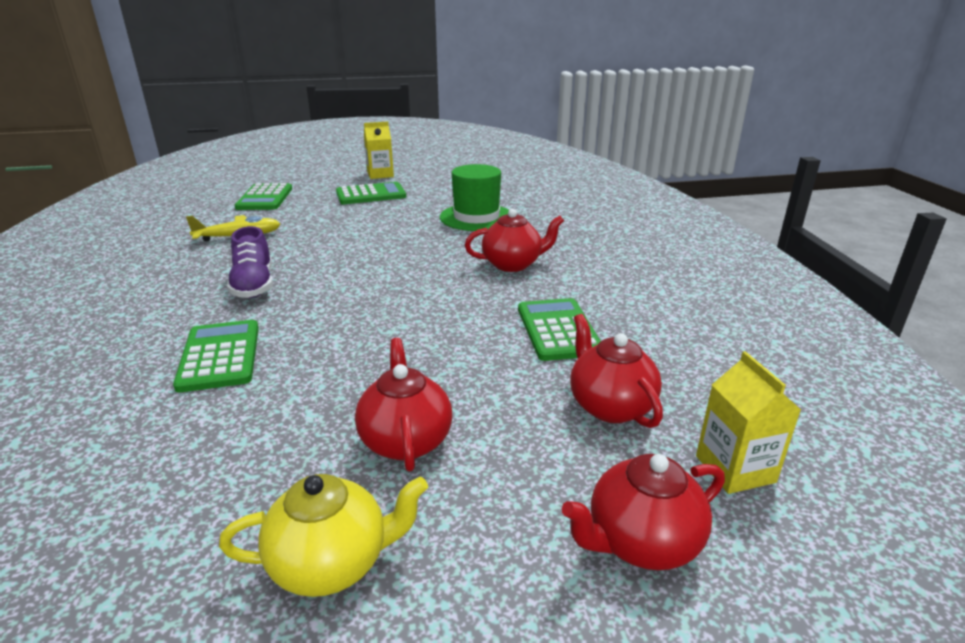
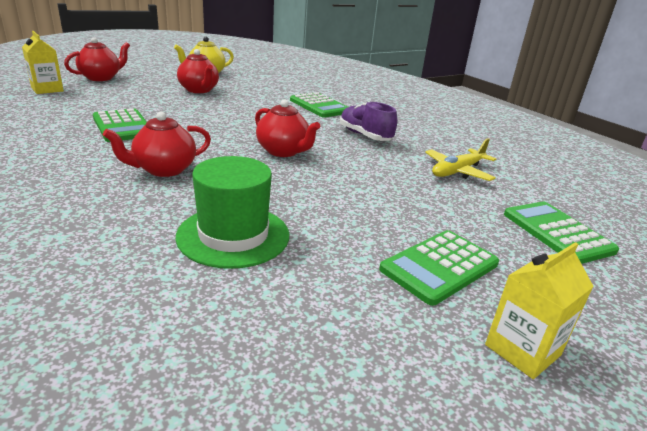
camera: 155 degrees right, 0 degrees up
red teapot [570,314,663,428] -> red teapot moved to [255,99,320,157]

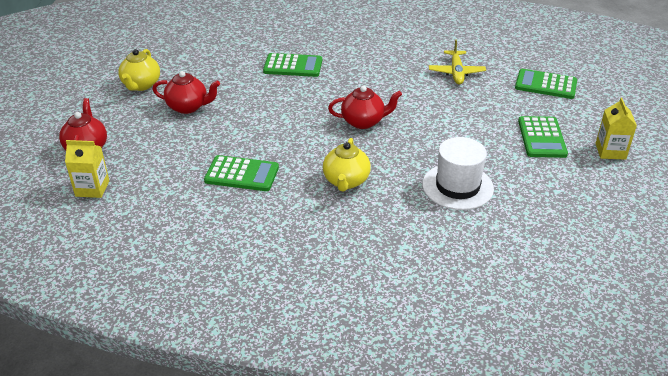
camera: 45 degrees left, 10 degrees up
red teapot [103,111,211,177] -> yellow teapot [323,138,371,192]
green hat [176,156,289,269] -> white hat [422,137,494,210]
purple shoe [340,101,397,141] -> none

